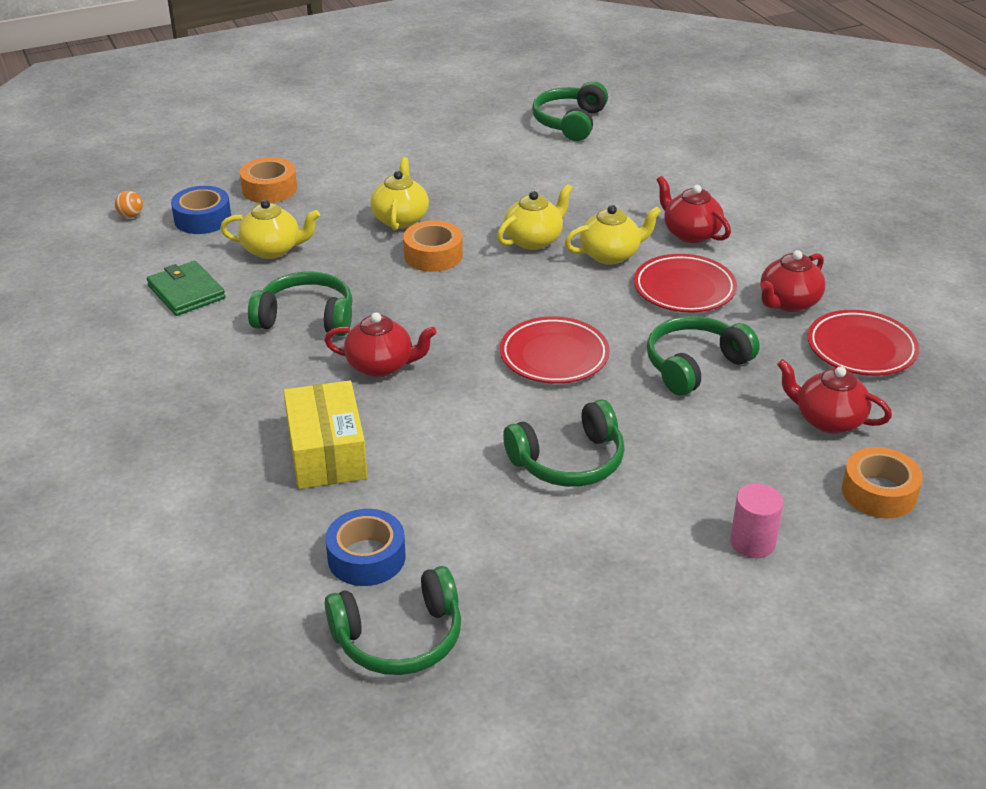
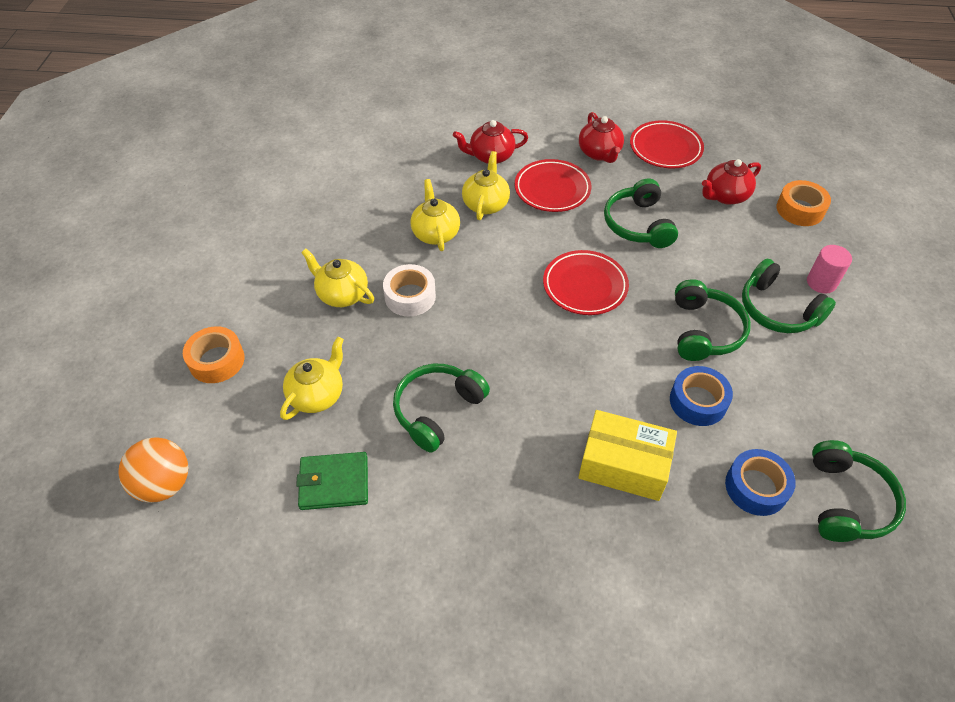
camera: 60 degrees left, 15 degrees up
orange ball [115,191,143,218] -> orange ball [118,437,189,503], size x2.13
blue tape [171,186,231,234] -> blue tape moved to [670,366,733,426]
red teapot [324,312,437,377] -> none
orange tape [403,220,463,272] -> white tape [383,264,436,316]
green headphones [532,81,608,141] -> green headphones moved to [742,258,836,333]

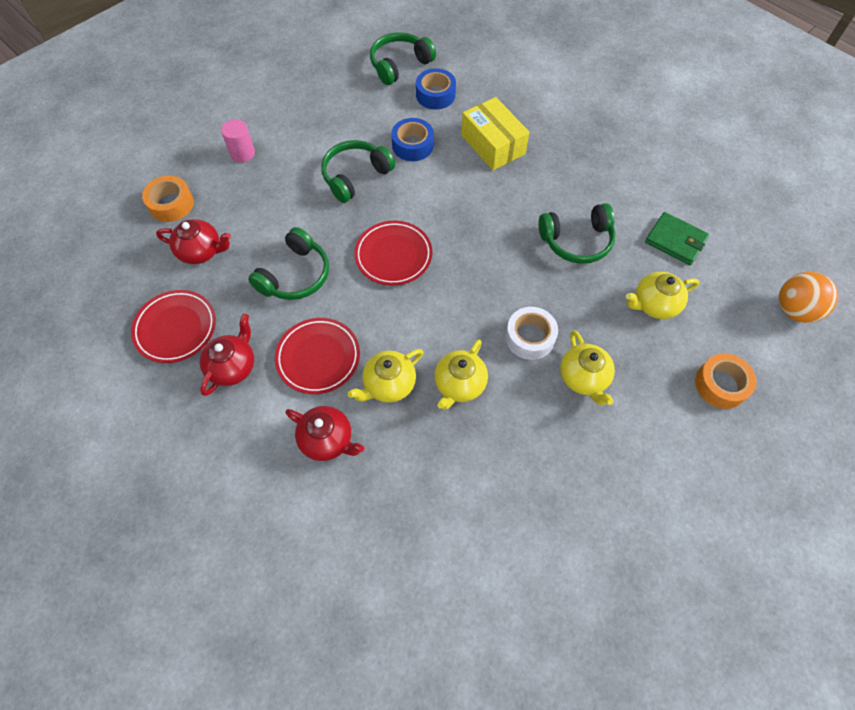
camera: 140 degrees left, 10 degrees up
green headphones [742,258,836,333] -> none

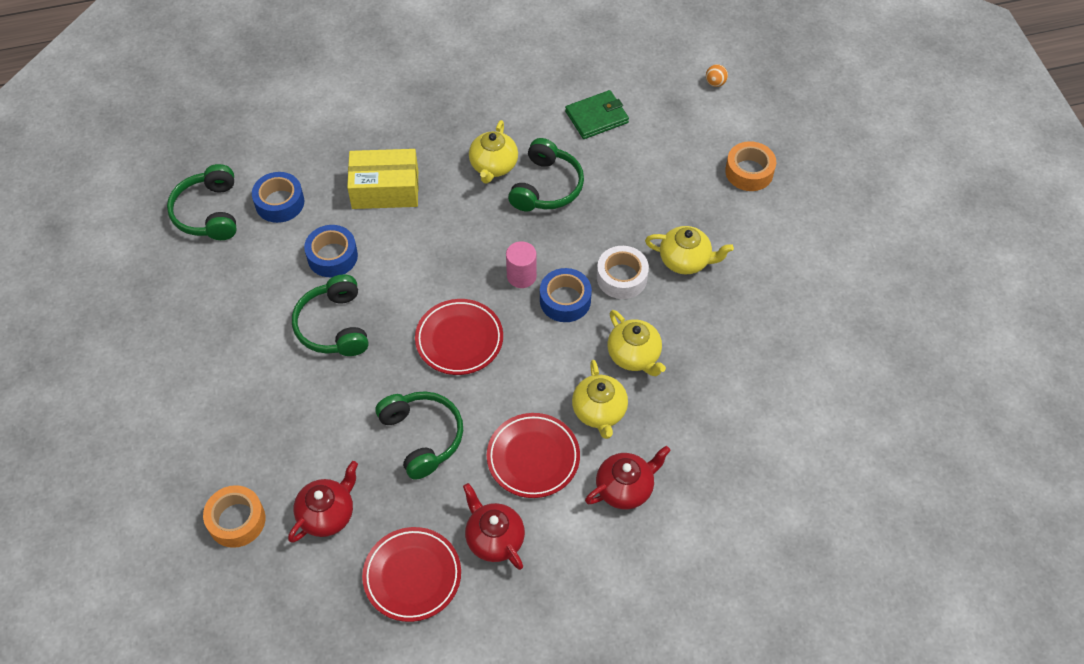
camera: 60 degrees left, 5 degrees down
pink cylinder [221,119,255,163] -> pink cylinder moved to [506,241,537,288]
yellow teapot [626,272,699,319] -> yellow teapot moved to [469,120,518,184]
orange ball [778,272,838,323] -> orange ball [706,64,728,87], size x0.47
none -> blue tape [540,268,592,322]

